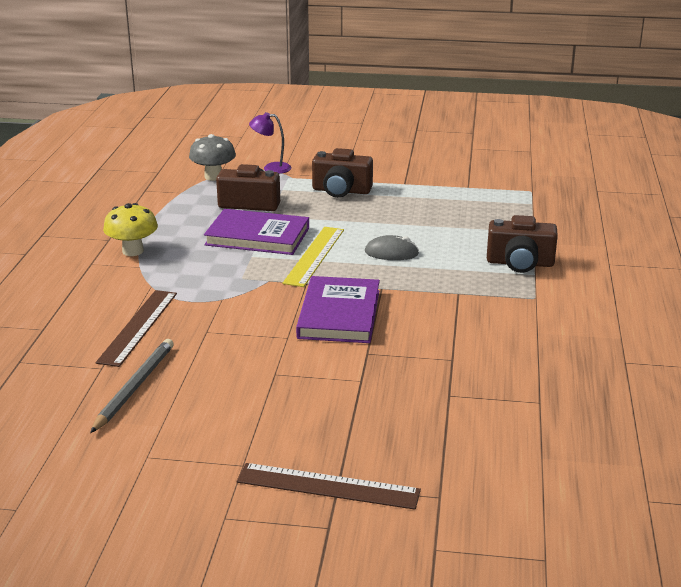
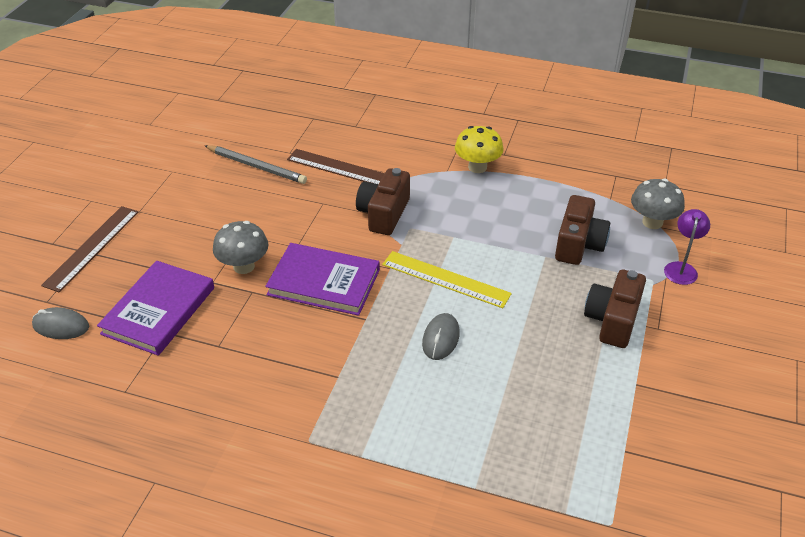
camera: 100 degrees right, 15 degrees up
purple book [204,209,309,255] -> purple book moved to [97,261,214,356]
brown camera [487,215,558,273] -> brown camera moved to [356,168,410,235]
none -> grey mouse [32,307,89,339]
none -> grey mushroom [213,221,268,274]

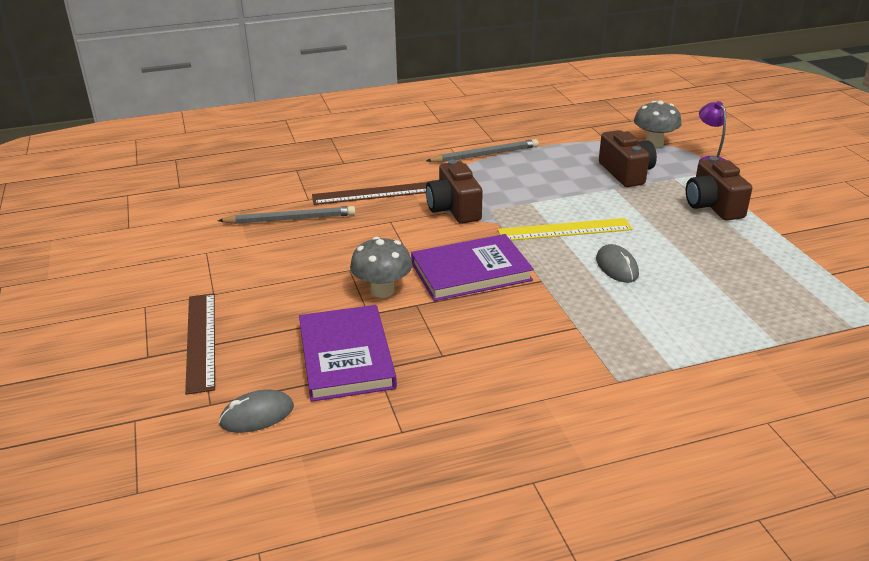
camera: 35 degrees left, 10 degrees down
yellow mushroom [455,126,504,173] -> grey pencil [426,139,539,163]

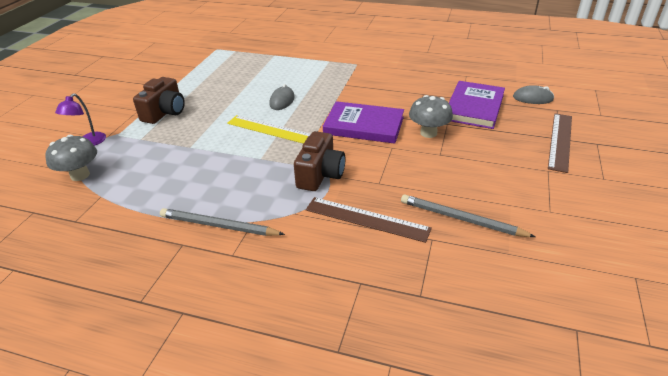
camera: 145 degrees left, 5 degrees up
brown camera [599,130,657,187] -> none

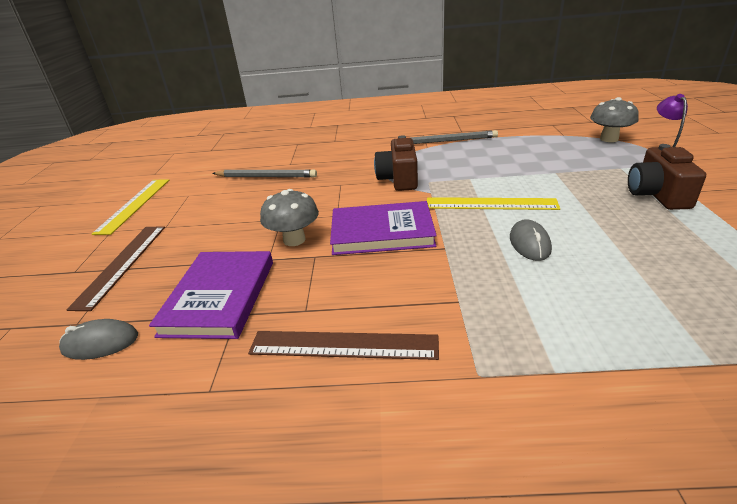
camera: 165 degrees right, 5 degrees down
brown ruler [306,197,432,243] -> brown ruler moved to [248,331,439,360]
none -> yellow ruler [92,179,169,235]

